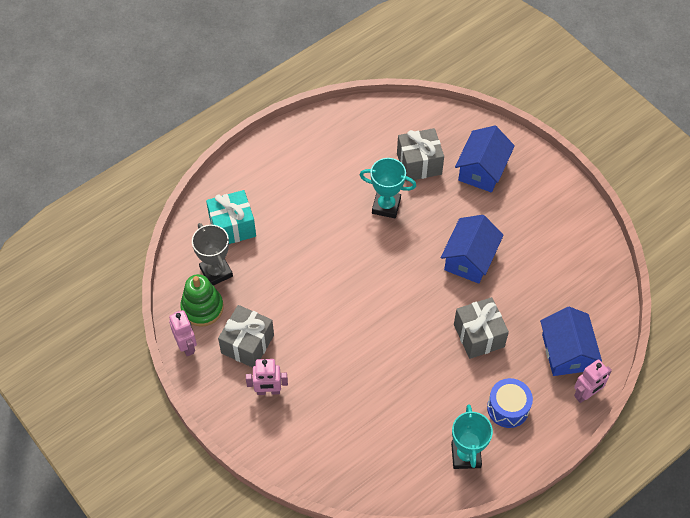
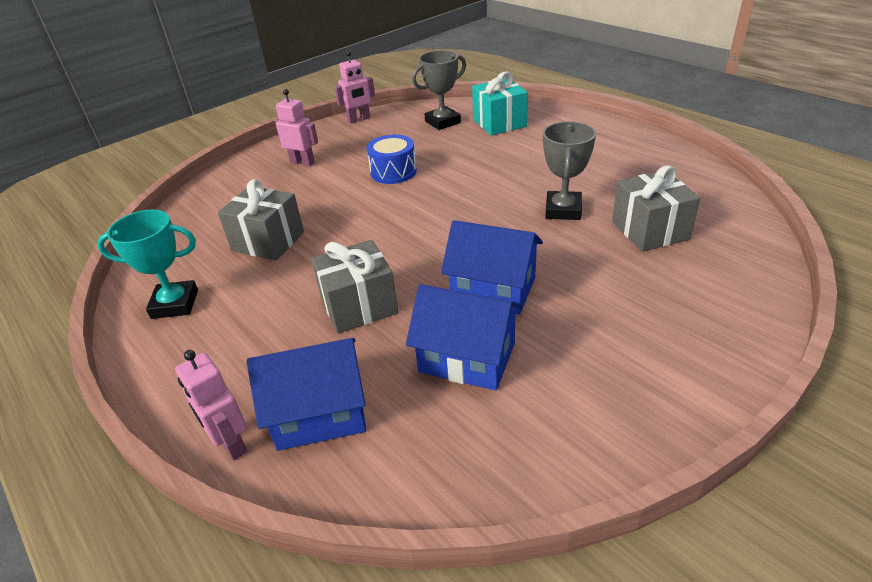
camera: 90 degrees right, 20 degrees down
green stacking toy [180,274,224,327] -> none
grey gift [218,305,274,368] -> grey gift moved to [218,179,304,260]
pink robot [246,359,288,395] -> pink robot turned 120 degrees clockwise [275,89,318,166]
turquoise trophy [360,158,416,218] -> grey trophy [543,121,596,220]
blue house [455,126,515,193] -> blue house moved to [406,284,522,391]
blue drum [487,378,533,428] -> blue drum moved to [367,135,417,184]

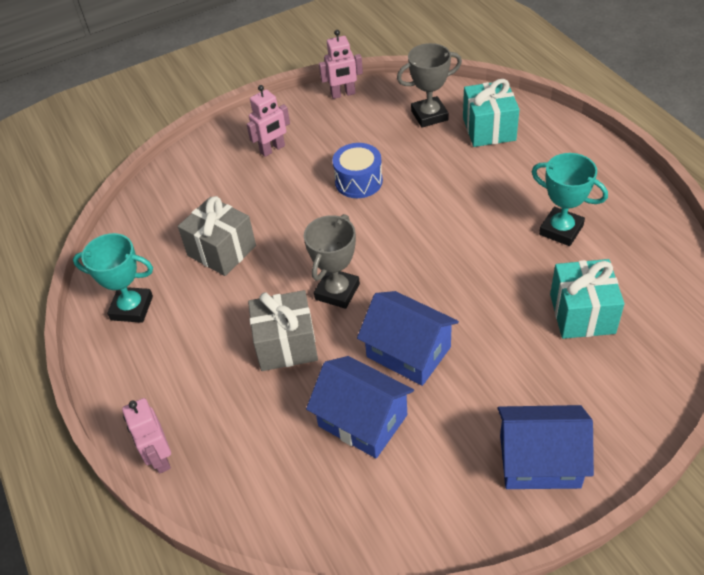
camera: 15 degrees right, 10 degrees up
blue house [247,338,366,451] -> blue house moved to [497,405,594,489]
pink robot [275,89,318,166] -> pink robot turned 105 degrees clockwise [247,85,290,157]
grey trophy [543,121,596,220] -> grey trophy moved to [304,214,360,309]
grey gift [612,165,700,252] -> turquoise gift [550,259,625,339]
none -> turquoise trophy [532,153,608,246]

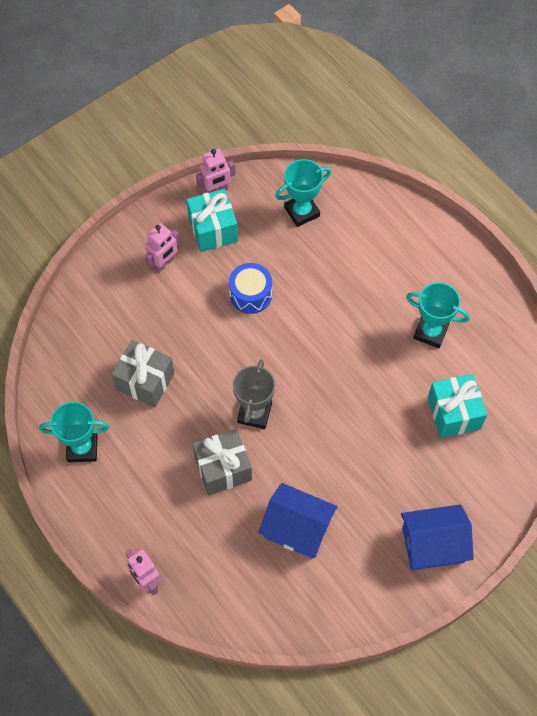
camera: 15 degrees left, 15 degrees up
blue house [357,291,459,386] -> none
grey trophy [397,43,462,128] -> turquoise trophy [275,159,331,227]
turquoise gift [463,79,519,147] -> turquoise gift moved to [186,189,238,252]

